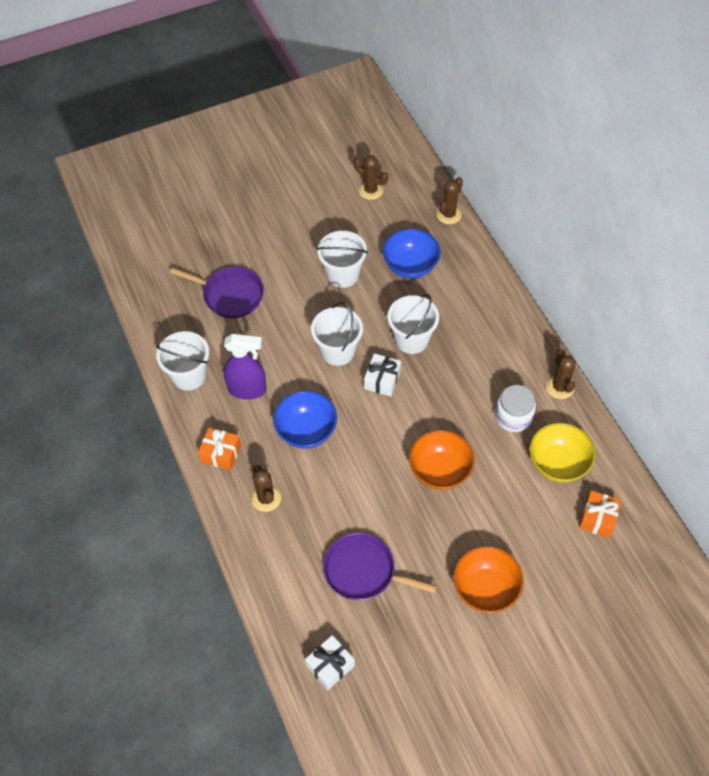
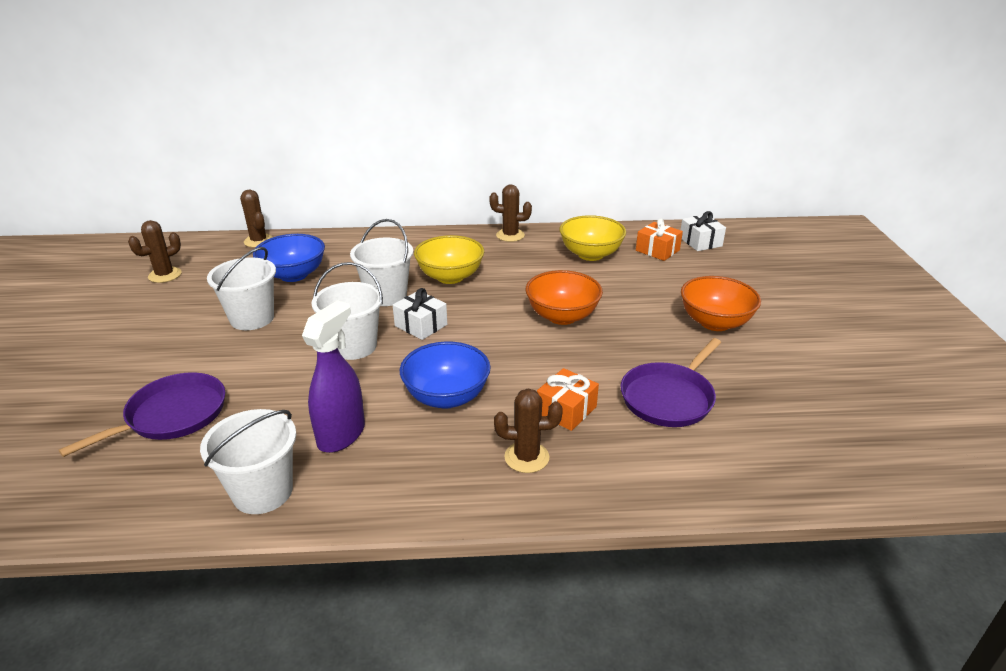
camera: 70 degrees left, 25 degrees down
orange gift [198,428,241,470] -> orange gift moved to [537,368,599,431]
white gift [305,635,355,690] -> white gift moved to [681,211,726,251]
white jar [495,385,536,432] -> none
none -> yellow bowl [414,235,484,284]

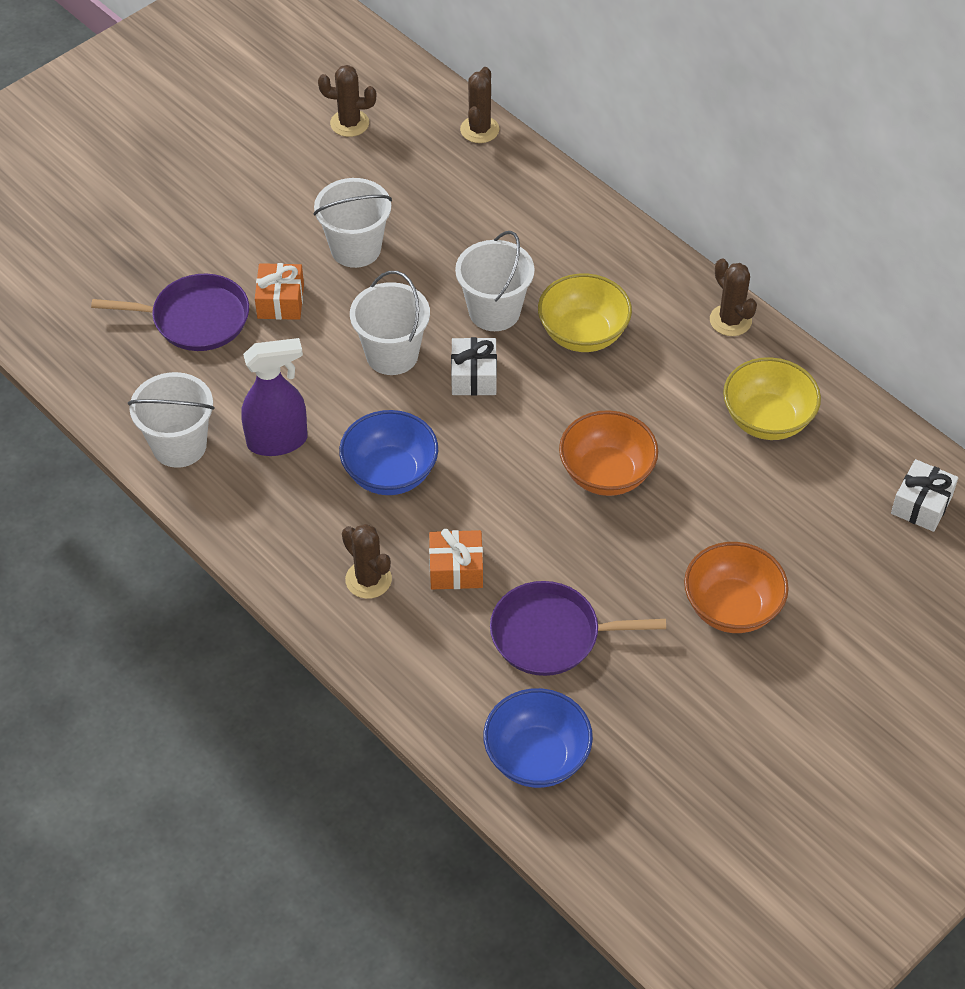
camera: 50 degrees right, 20 degrees up
blue bowl [253,234,325,282] -> blue bowl moved to [483,688,593,788]
orange gift [636,218,683,261] -> orange gift moved to [255,263,304,320]

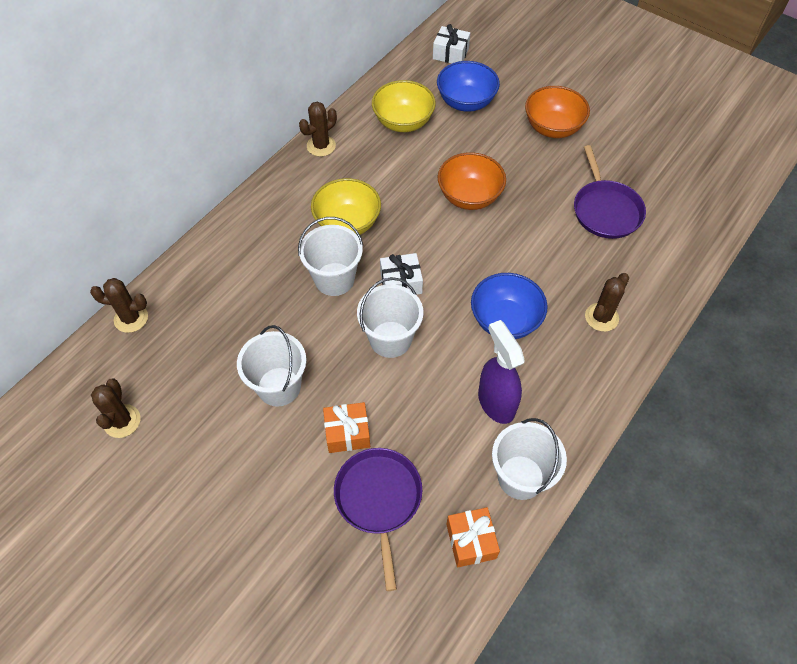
camera: 100 degrees left, 5 degrees up
orange gift [429,529,483,589] -> orange gift moved to [446,507,500,567]
blue bowl [483,688,593,788] -> blue bowl moved to [437,61,500,112]

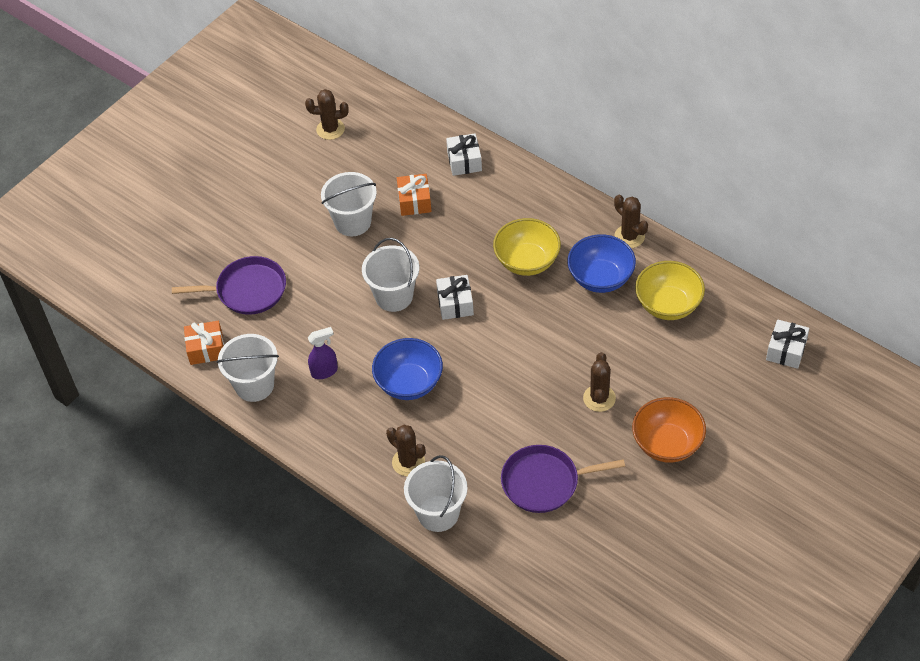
camera: 95 degrees right, 5 degrees down
brown cactus [90,278,148,333] -> brown cactus moved to [583,352,616,412]
white bucket [298,217,363,296] -> white bucket moved to [404,455,468,532]
orange gift [323,402,370,453] -> orange gift moved to [397,174,432,216]
blue bowl [437,61,500,112] -> blue bowl moved to [567,234,636,293]
orange bowl [438,152,506,210] -> none
purple spray bottle [478,320,525,424] -> purple spray bottle [308,327,338,379], size x0.63
none -> white gift [446,134,482,176]

